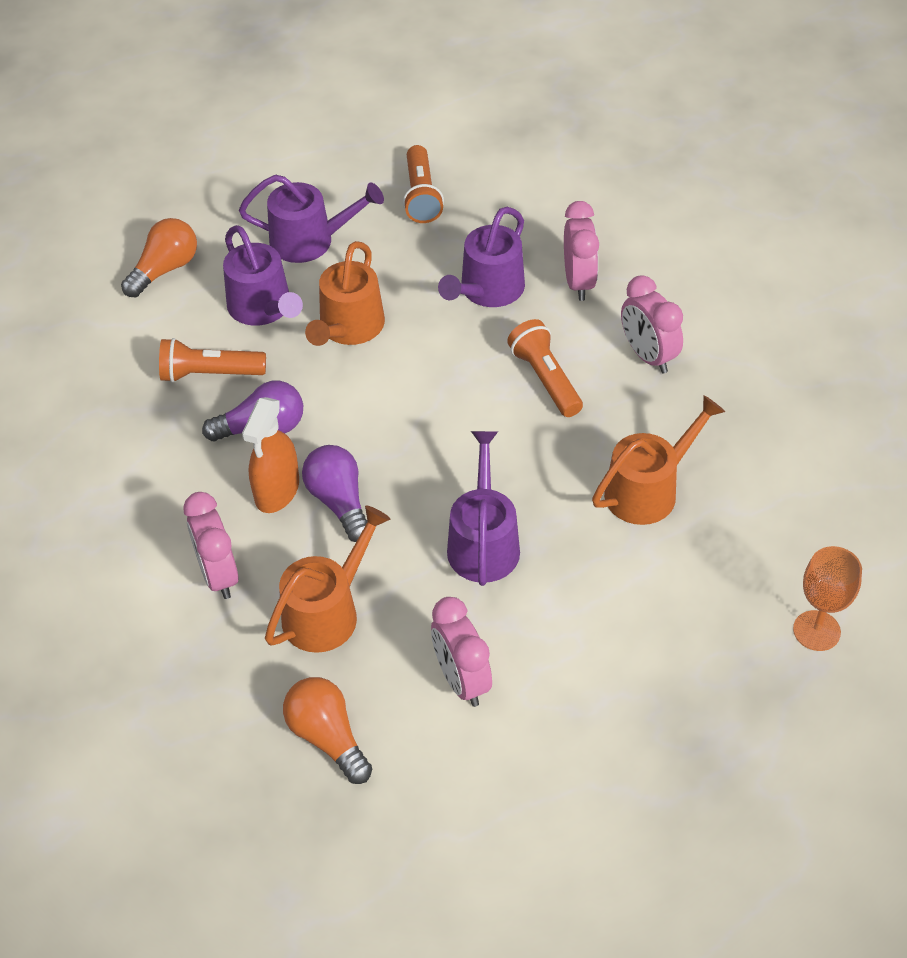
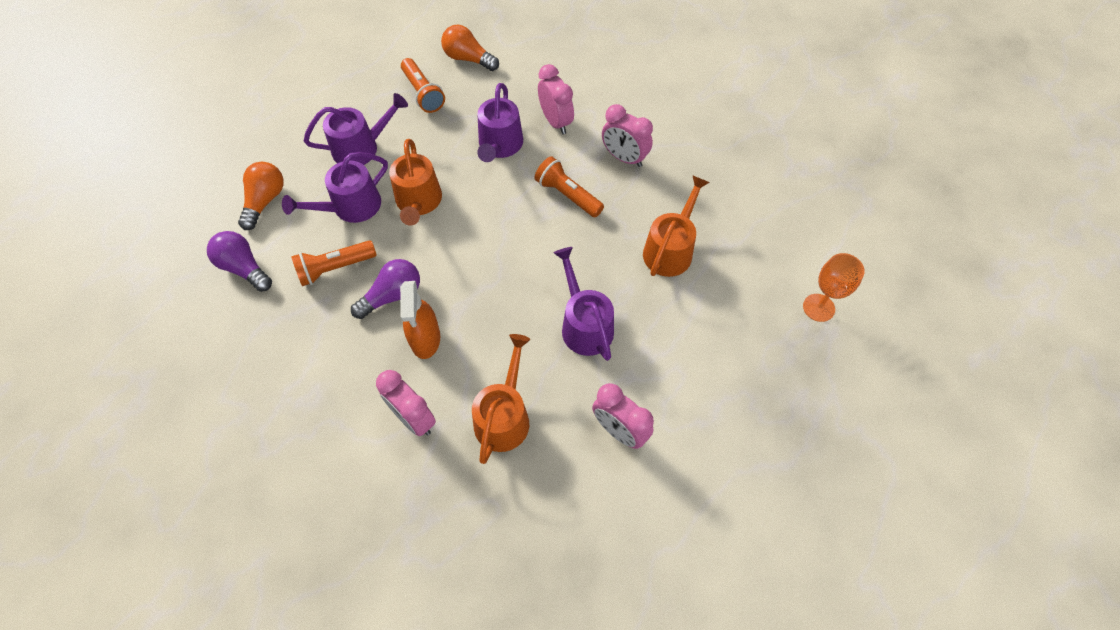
camera: 25 degrees left, 10 degrees up
purple watering can [223,225,303,326] -> purple watering can turned 105 degrees clockwise [282,152,388,223]
orange light bulb [283,677,372,784] -> orange light bulb moved to [441,24,499,71]
purple light bulb [302,445,368,542] -> purple light bulb moved to [207,231,272,292]

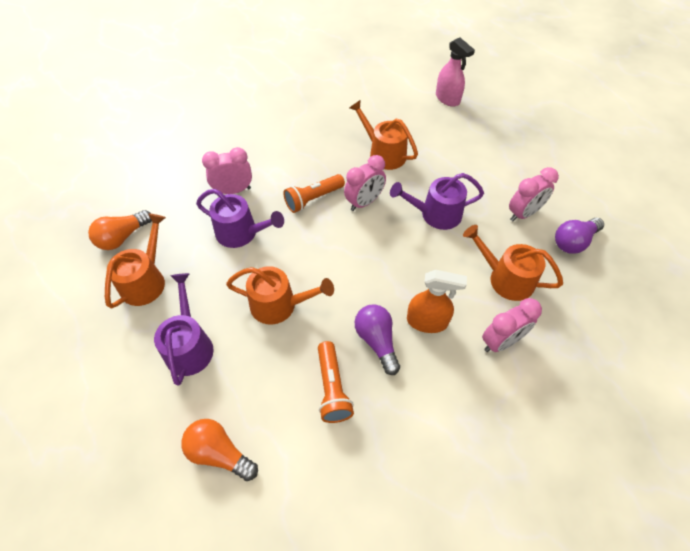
camera: 75 degrees left, 5 degrees down
purple light bulb [207,231,272,292] -> purple light bulb moved to [555,218,604,254]
purple watering can [282,152,388,223] -> none
orange flashlight [401,58,445,113] -> orange watering can [105,214,166,309]
pink clock [602,104,653,167] -> pink clock moved to [344,155,386,211]
orange goblet [803,253,865,322] -> pink spray bottle [436,38,475,107]

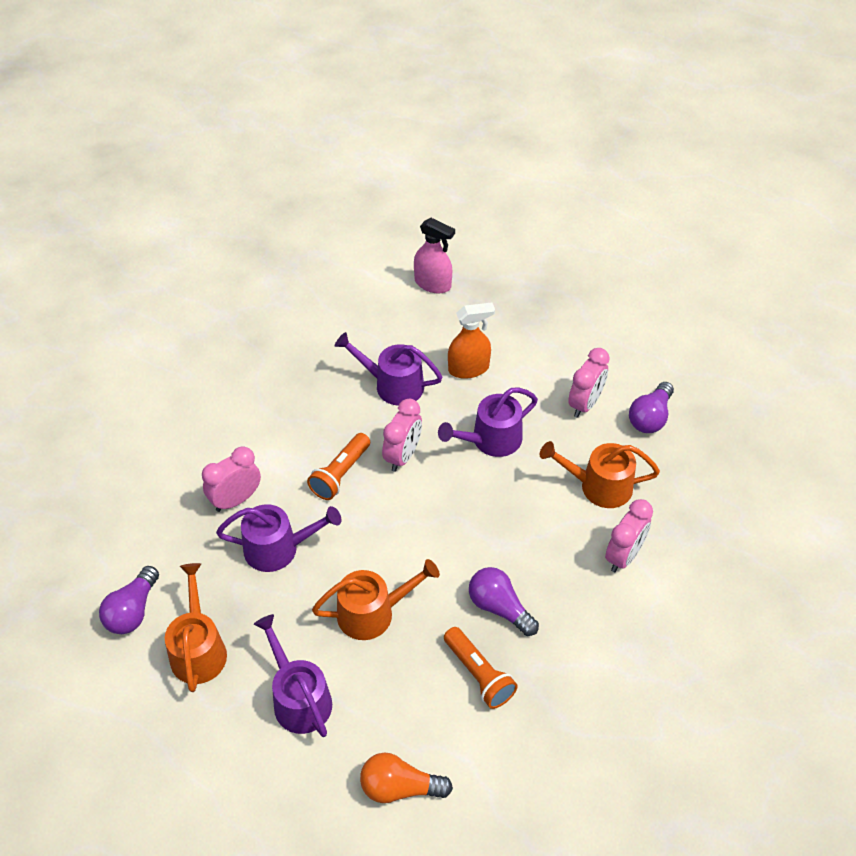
camera: 25 degrees left, 5 degrees down
orange light bulb [88,210,152,250] -> purple light bulb [99,566,159,634]
orange watering can [349,100,418,170] -> purple watering can [335,332,442,406]
orange spray bottle [407,270,467,333] -> orange spray bottle moved to [448,303,495,379]

